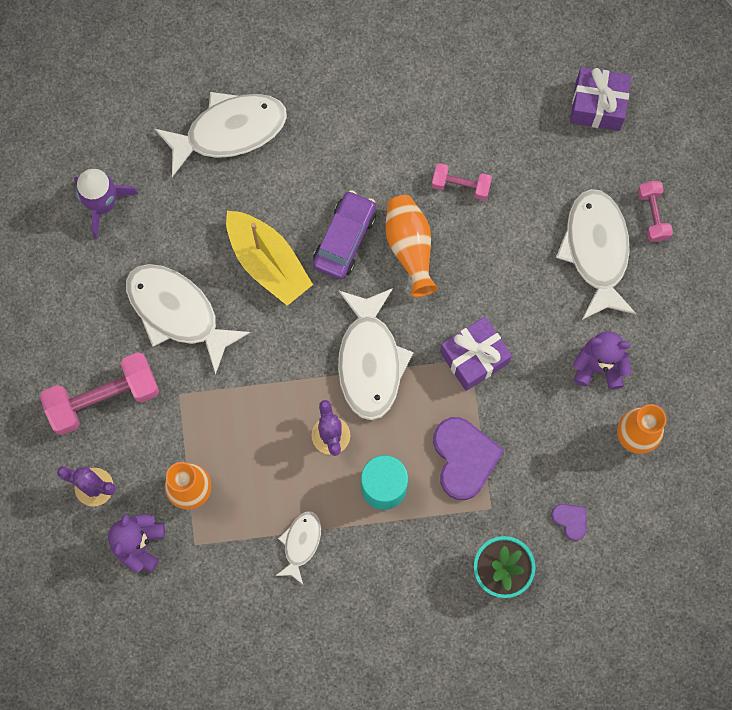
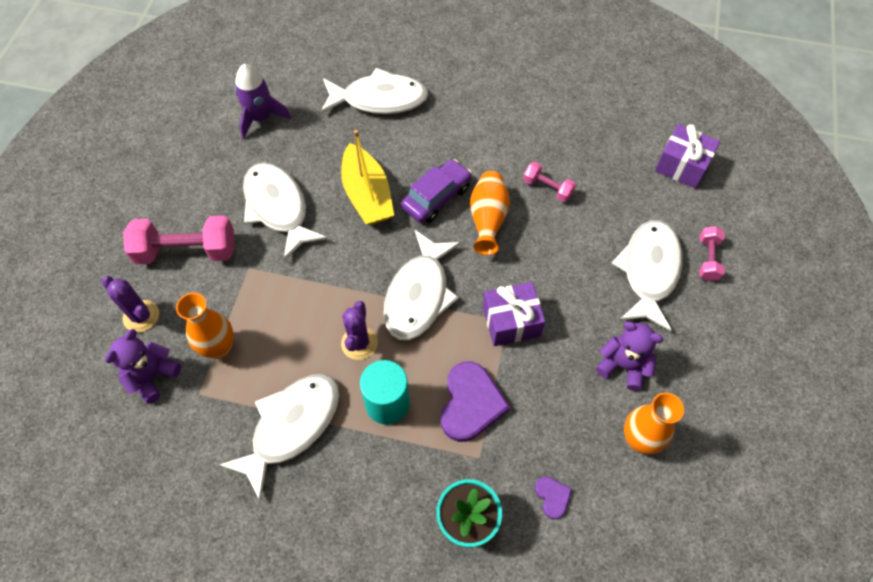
camera: 20 degrees right, 15 degrees down
white fish [276,511,321,584] -> white fish [219,374,339,501], size x1.91

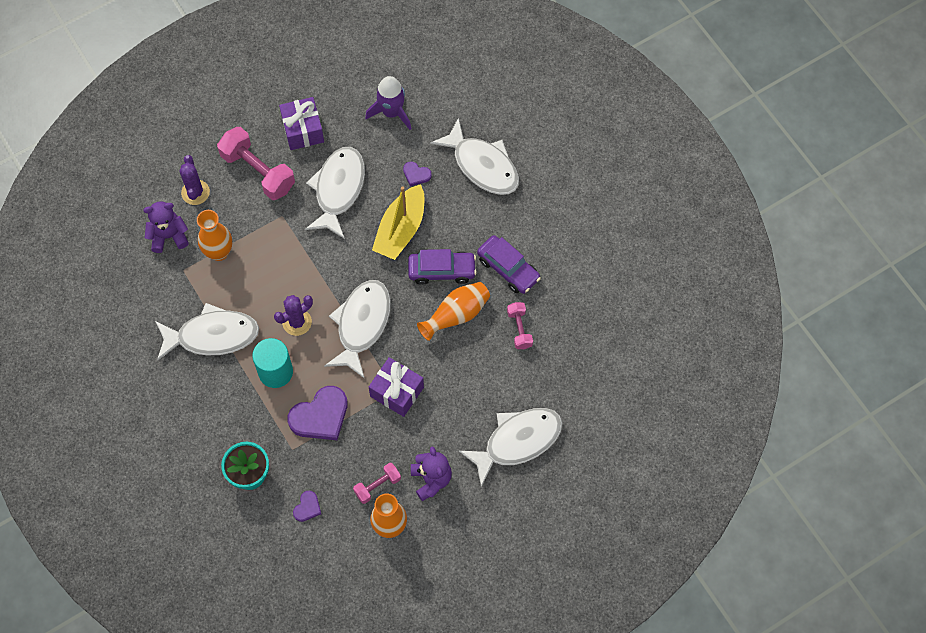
camera: 45 degrees right, 5 degrees up
white fish [384,230,461,340] -> white fish turned 135 degrees clockwise [324,280,391,379]
purple gift [655,124,720,189] -> purple gift moved to [279,97,324,150]
pink dumbbell [699,226,725,281] -> pink dumbbell moved to [353,463,401,504]
none -> purple heart [403,162,432,186]
none -> purple car [477,235,541,294]

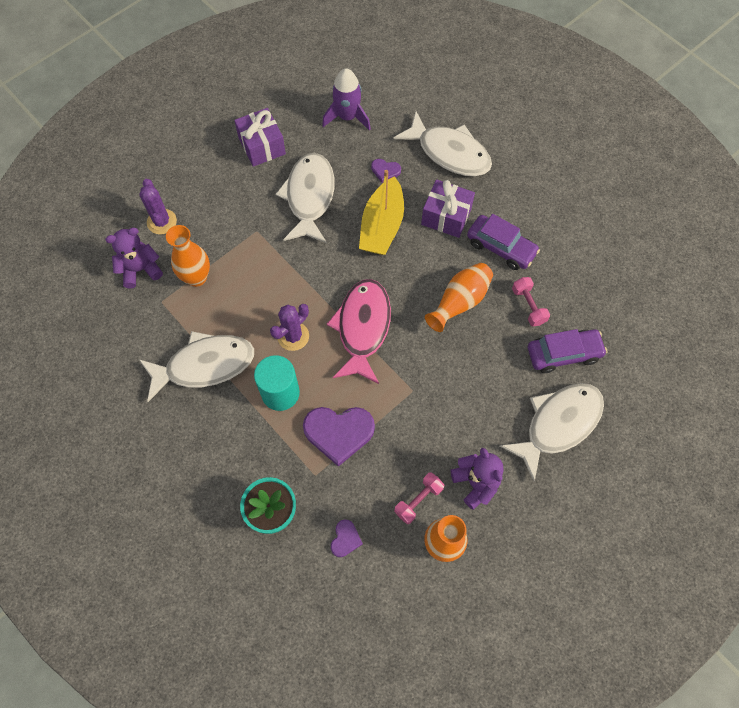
camera: 10 degrees left, 0 degrees up
pink dumbbell [217,127,295,200] -> none
purple heart [288,386,348,440] -> purple heart turned 45 degrees clockwise [303,407,375,467]
white fish [324,280,391,379] -> pink fish [327,279,391,384]
purple gift [369,357,424,417] -> purple gift moved to [421,179,475,238]
purple car [408,249,477,285] -> purple car moved to [528,329,607,373]

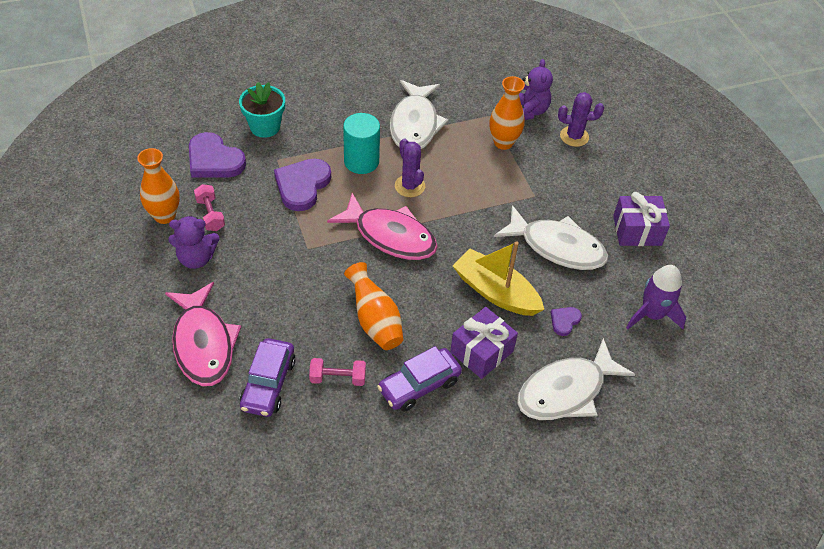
camera: 110 degrees right, 15 degrees down
purple heart [331,519,363,557] -> purple heart [189,132,246,178], size x2.03
white fish [499,383,604,482] -> pink fish [165,282,241,386]

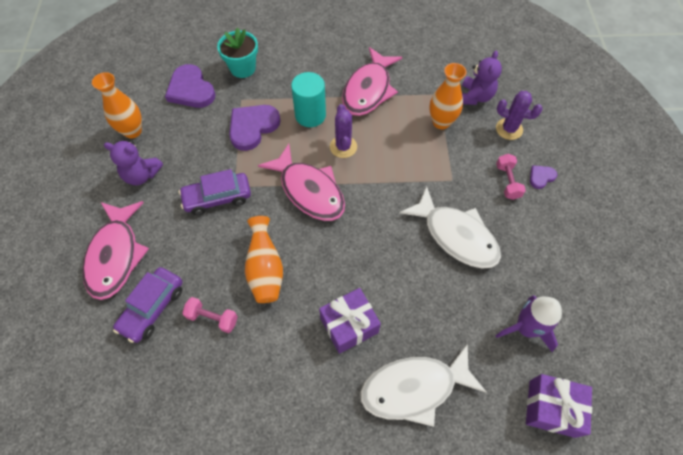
camera: 20 degrees right, 10 degrees up
pink dumbbell [194,184,225,231] -> pink dumbbell moved to [496,154,526,200]
purple car [377,346,462,412] -> purple car moved to [179,169,251,215]
white fish [390,80,448,149] -> pink fish [342,47,402,116]
yellow boat [453,241,544,316] -> none
purple heart [551,307,582,336] -> purple heart moved to [530,165,558,189]
purple gift [613,192,670,246] -> purple gift moved to [526,374,592,438]

